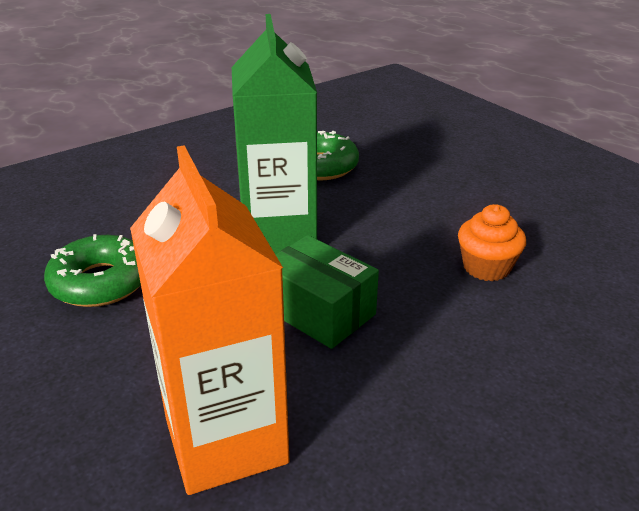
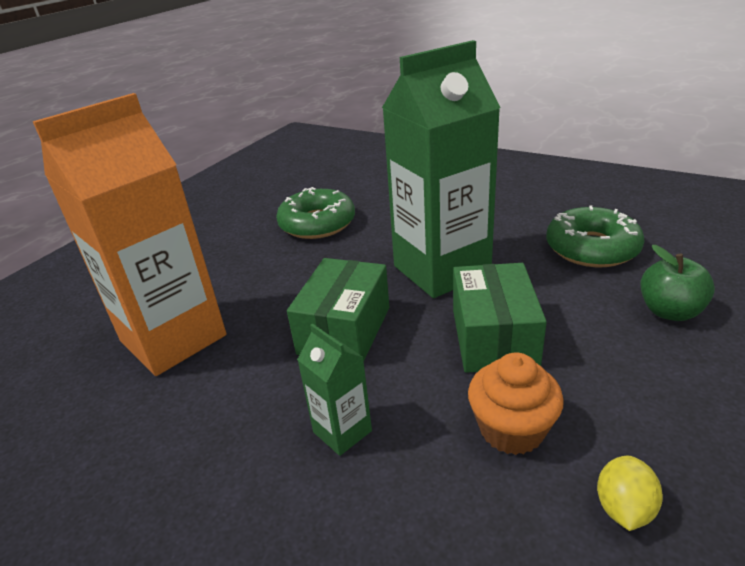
camera: 70 degrees right, 0 degrees up
none -> green carton [297,323,372,456]
none -> green box [453,263,547,373]
none -> yellow lemon [597,456,663,531]
none -> green apple [640,245,715,321]

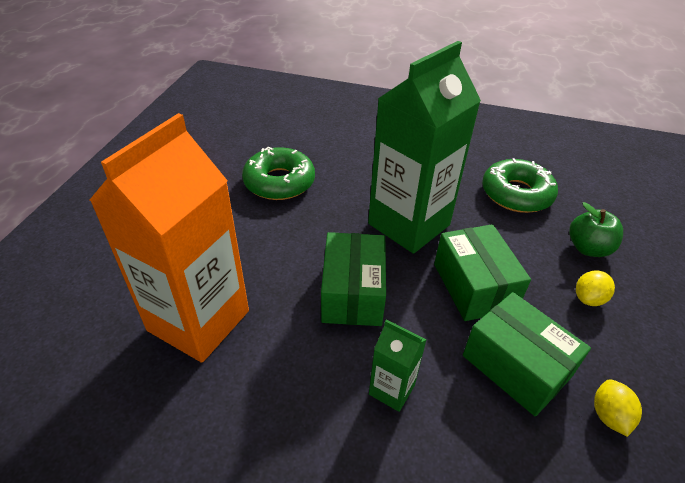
camera: 20 degrees left, 10 degrees up
orange cupcake [468,353,564,455] -> green box [463,292,591,417]
none -> yellow lemon [576,270,615,306]

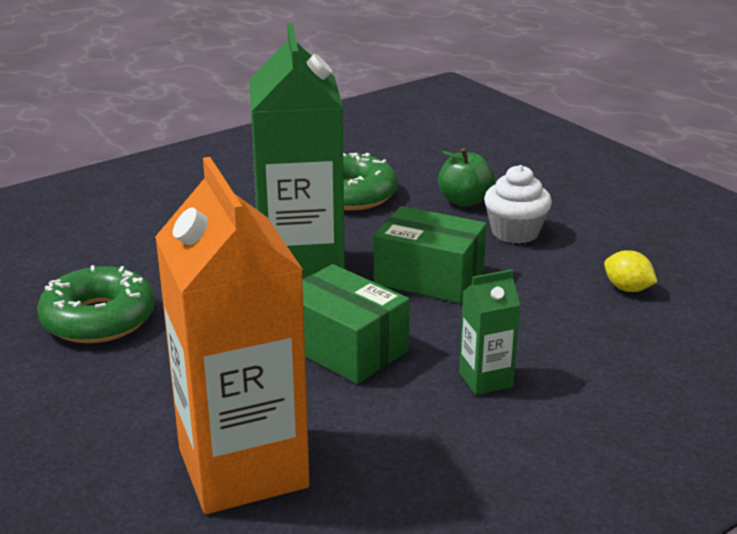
camera: 50 degrees left, 15 degrees down
green box [463,292,591,417] -> none
yellow lemon [576,270,615,306] -> white cupcake [484,165,552,244]

